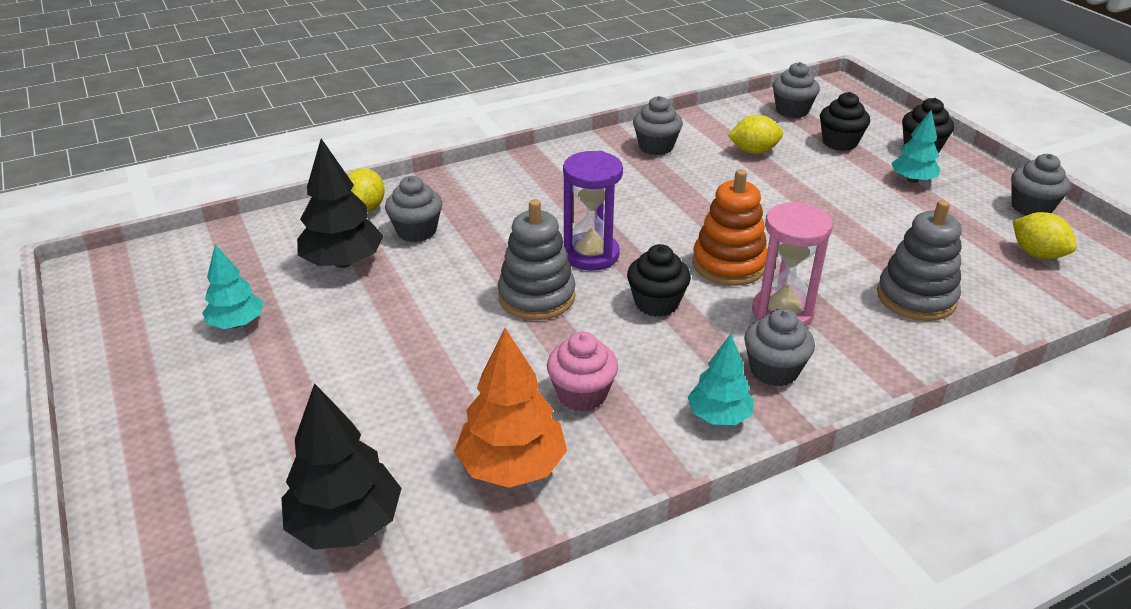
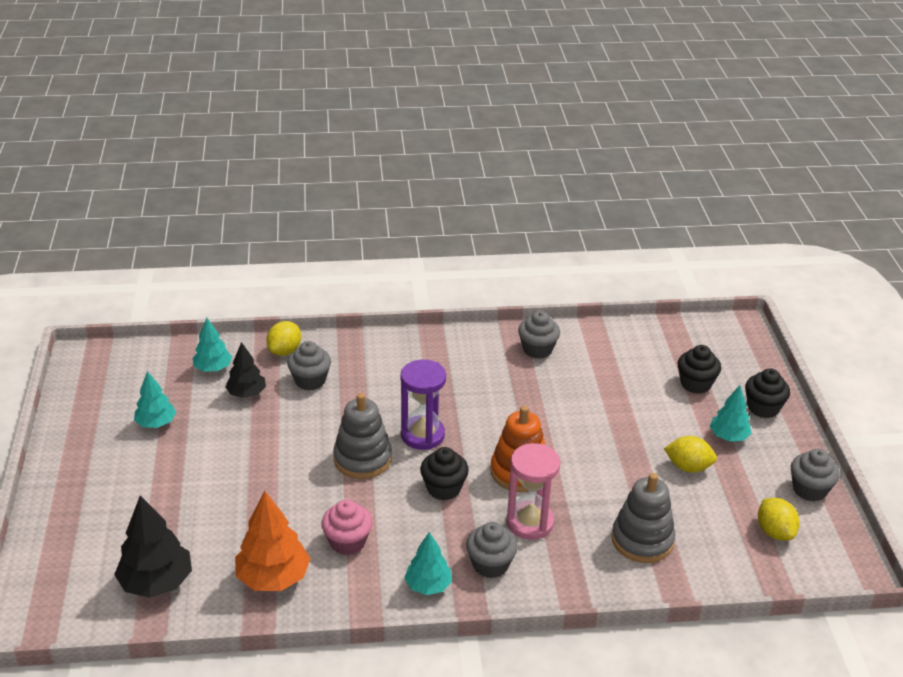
camera: 20 degrees right, 0 degrees up
black tree [297,138,383,268] -> black tree [225,342,266,398], size x0.63
yellow lemon [728,115,783,154] -> yellow lemon moved to [664,436,717,472]
grey cupcake [773,62,820,118] -> none
none -> turquoise tree [193,318,232,372]

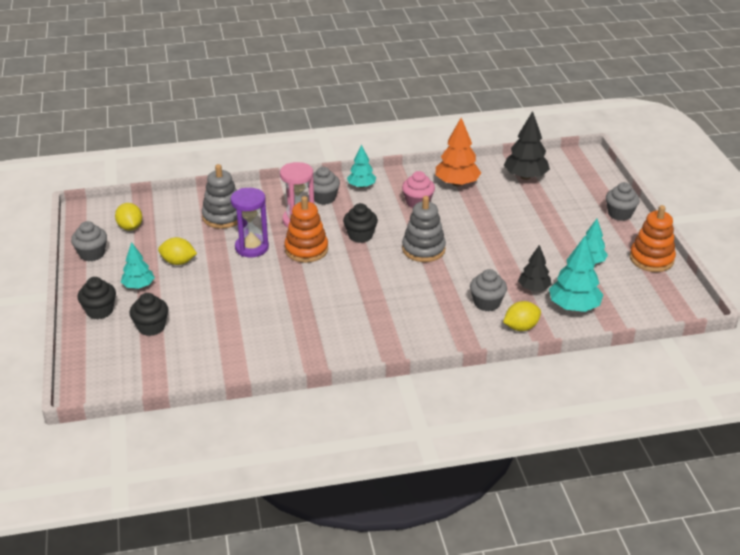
camera: 175 degrees right, 0 degrees up
turquoise tree [193,318,232,372] -> turquoise tree [549,236,603,312], size x1.58
yellow lemon [266,321,301,356] -> yellow lemon turned 45 degrees clockwise [503,301,541,331]
purple hourglass [400,360,446,450] -> purple hourglass moved to [231,188,269,258]
grey cupcake [518,311,560,359] -> grey cupcake moved to [606,182,640,221]
none -> orange stacking toy [630,205,676,272]

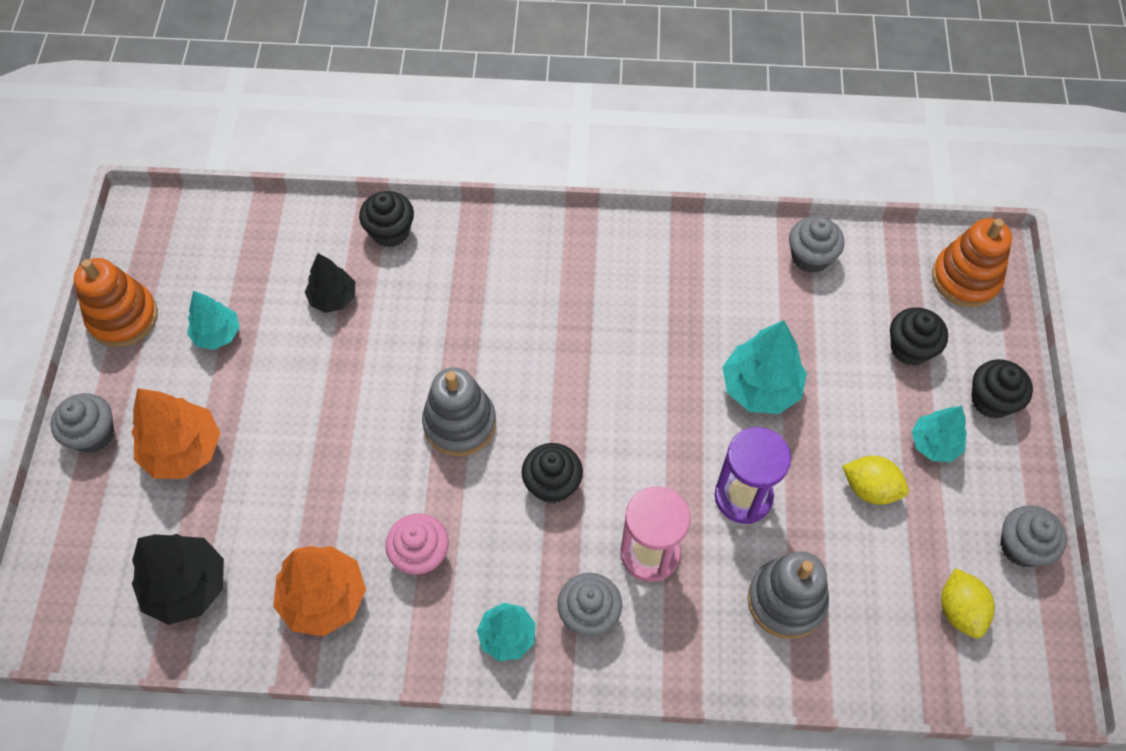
camera: 165 degrees left, 25 degrees up
orange stacking toy [285,196,328,263] -> orange stacking toy moved to [932,218,1012,307]
grey cupcake [470,269,507,311] -> grey cupcake moved to [789,216,845,273]
yellow lemon [503,301,541,331] -> black cupcake [359,191,414,247]
turquoise tree [549,236,603,312] -> turquoise tree moved to [723,320,807,414]
none -> orange tree [132,388,220,479]

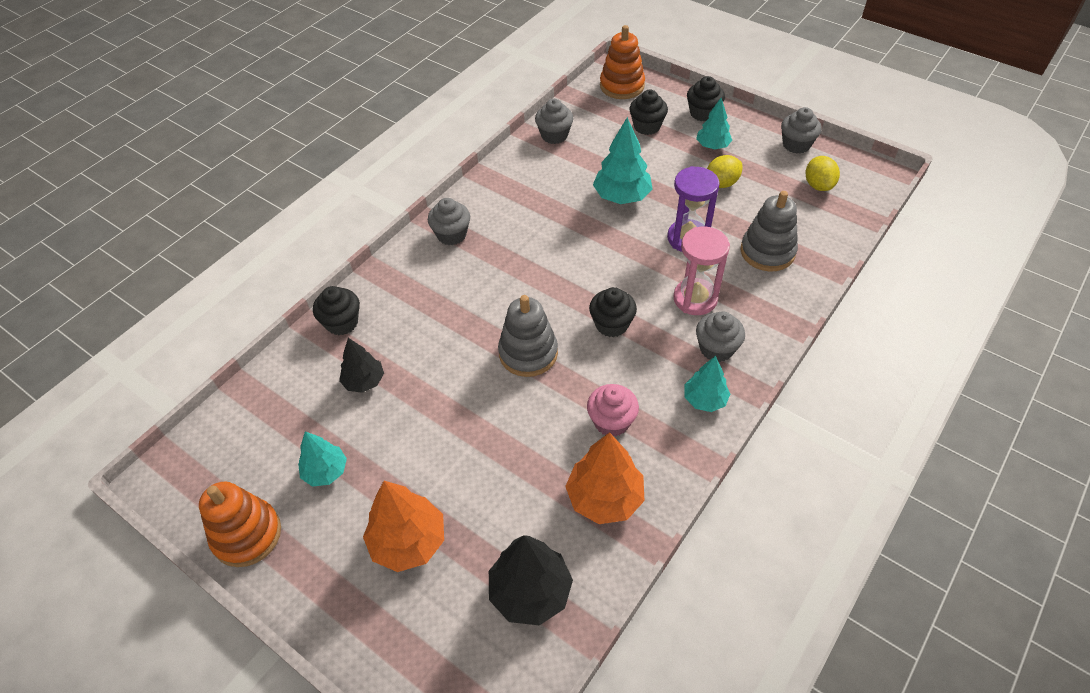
camera: 55 degrees left, 10 degrees down
grey cupcake [50,393,114,453] -> grey cupcake moved to [428,198,470,245]
yellow lemon [941,568,995,638] -> yellow lemon turned 60 degrees clockwise [806,156,840,191]

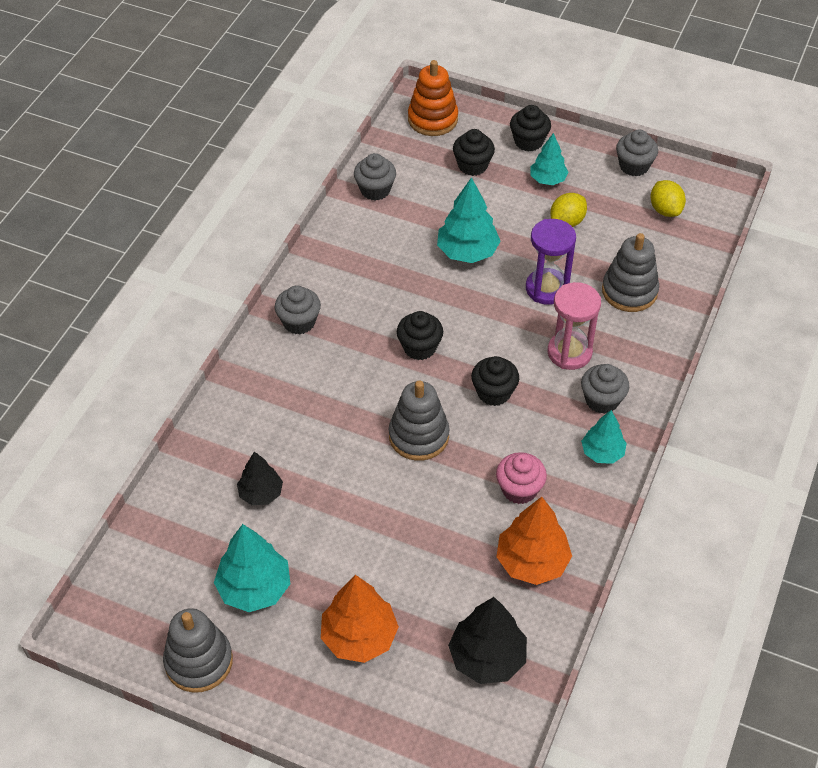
camera: 15 degrees left, 0 degrees up
orange stacking toy [199,482,281,567] -> grey stacking toy [163,608,233,693]
turquoise tree [298,431,347,487] -> turquoise tree [214,524,290,612], size x1.58
black cupcake [313,286,360,335] -> black cupcake moved to [397,311,443,360]

